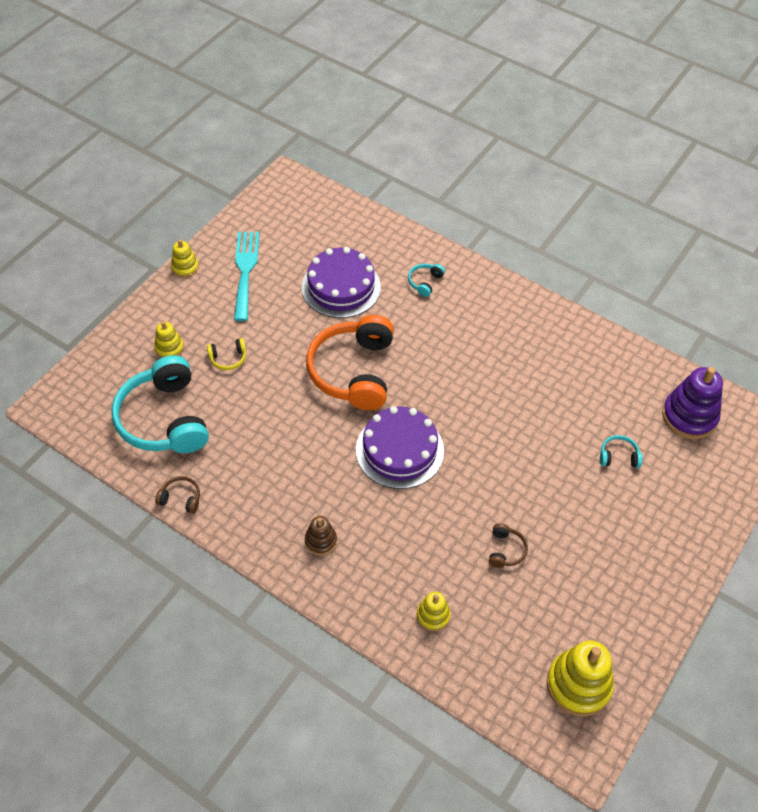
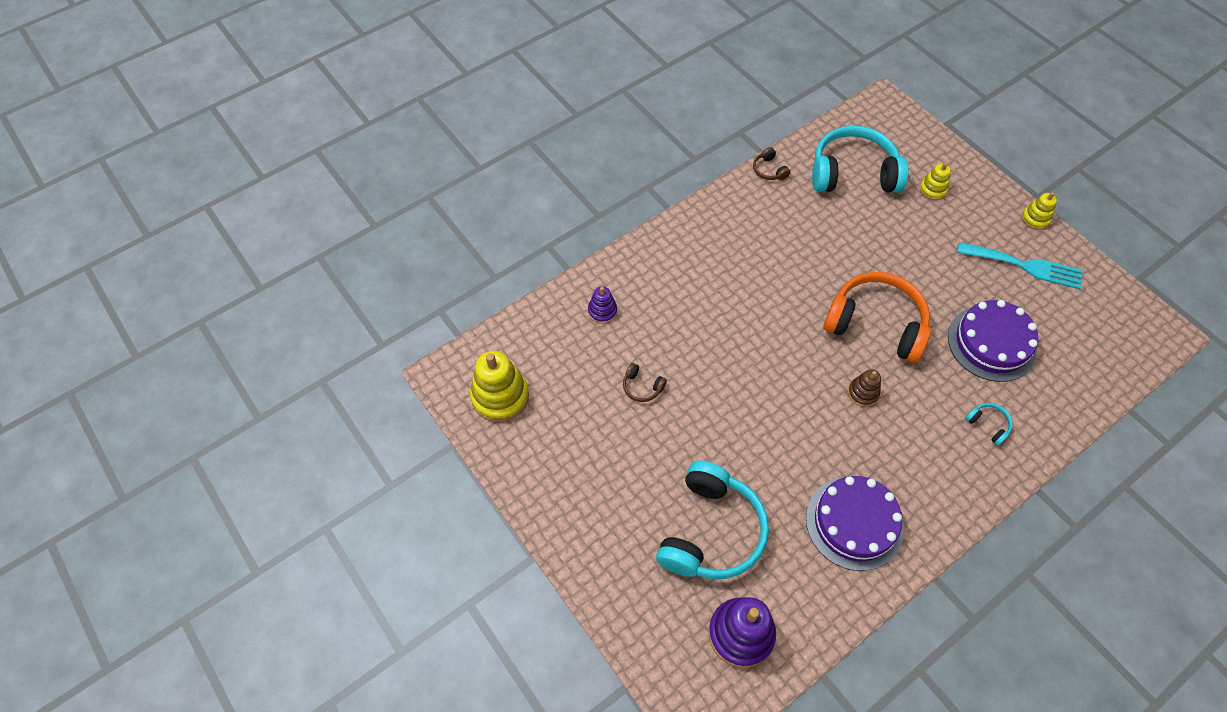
camera: 110 degrees right, 5 degrees up
brown headphones [155,476,200,513] -> brown headphones turned 120 degrees clockwise [753,147,790,180]
yellow headphones [207,338,246,370] -> none
brown stacking toy [305,516,337,555] -> brown stacking toy moved to [848,369,881,407]
purple cake [356,406,444,489] -> purple cake moved to [806,476,904,571]
yellow stacking toy [417,592,451,631] -> purple stacking toy [588,286,617,324]
turquoise headphones [600,435,643,468] -> turquoise headphones [656,461,769,579], size x2.49

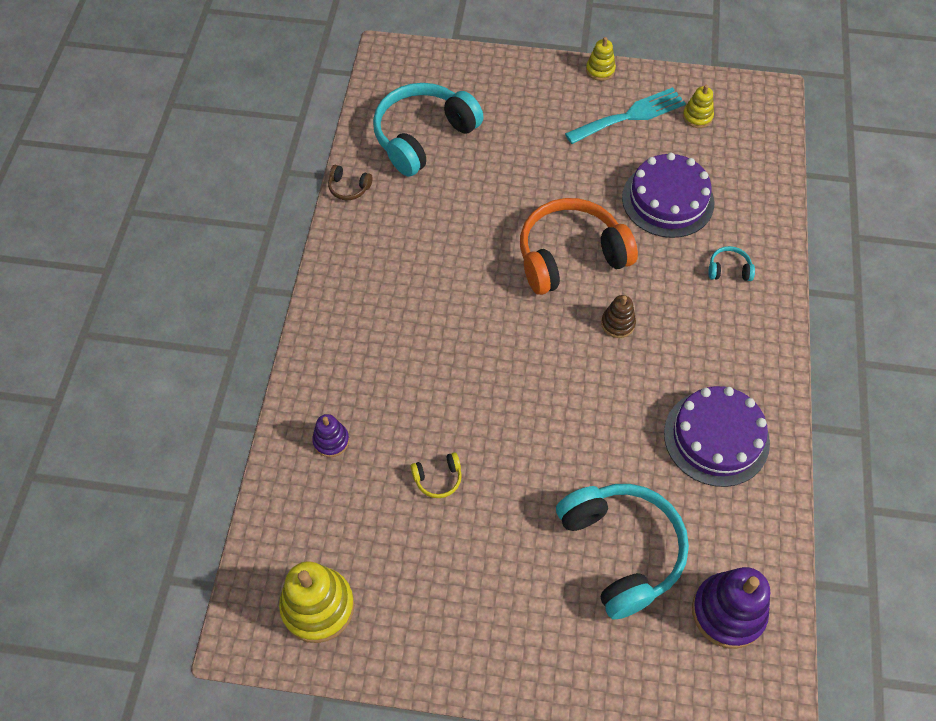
camera: 45 degrees left, 0 degrees up
brown headphones [623,363,667,402] -> yellow headphones [411,452,462,498]
yellow stacking toy [920,162,951,200] -> yellow stacking toy moved to [683,84,714,128]

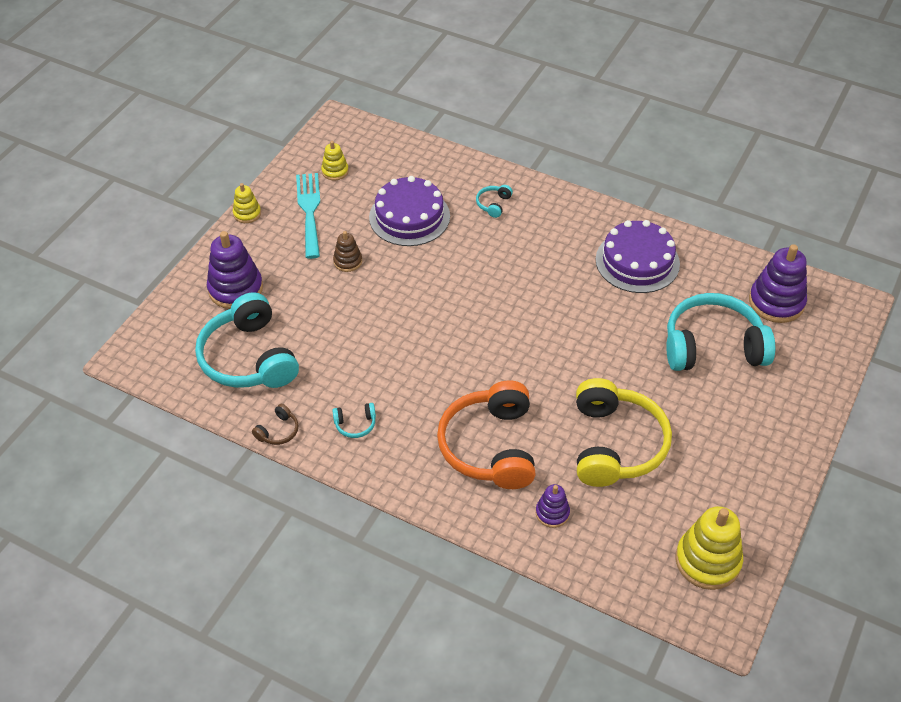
camera: 70 degrees left, 10 degrees down
yellow headphones [411,452,462,498] -> yellow headphones [576,378,672,487], size x2.49
orange headphones [520,198,638,295] -> orange headphones moved to [437,380,536,489]
brown stacking toy [601,295,636,338] -> brown stacking toy moved to [333,231,362,272]
none -> purple stacking toy [207,231,263,309]
none -> turquoise headphones [332,403,376,438]

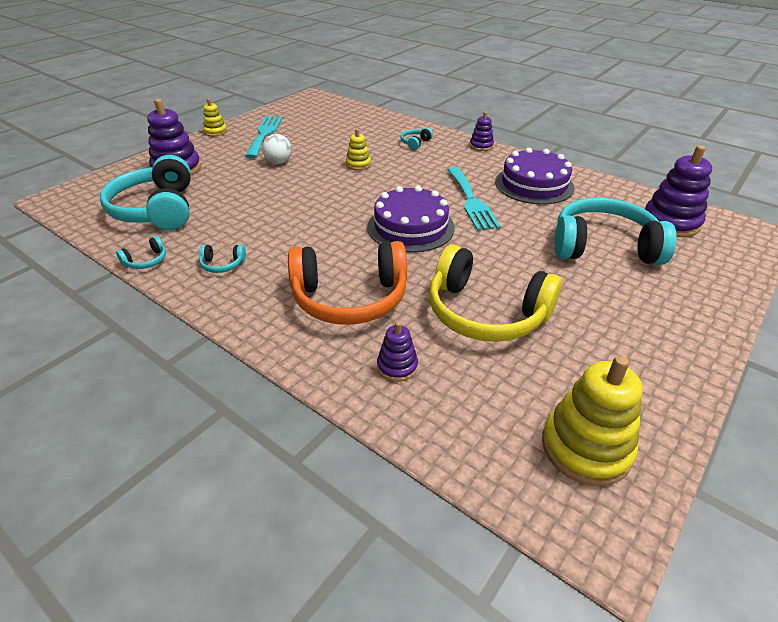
camera: 10 degrees right, 10 degrees down
brown headphones [252,404,298,445] -> turquoise headphones [116,236,166,269]
yellow stacking toy [321,141,349,181] -> yellow stacking toy moved to [346,129,371,170]
brown stacking toy [333,231,362,272] -> white ball [262,134,292,164]
purple cake [369,176,450,246] -> purple cake moved to [367,186,455,253]
orange headphones [437,380,536,489] -> orange headphones turned 105 degrees counterclockwise [288,241,407,325]
yellow headphones [576,378,672,487] -> yellow headphones turned 105 degrees clockwise [429,245,562,342]
none -> turquoise fork [447,167,501,231]
none -> purple stacking toy [470,112,494,151]

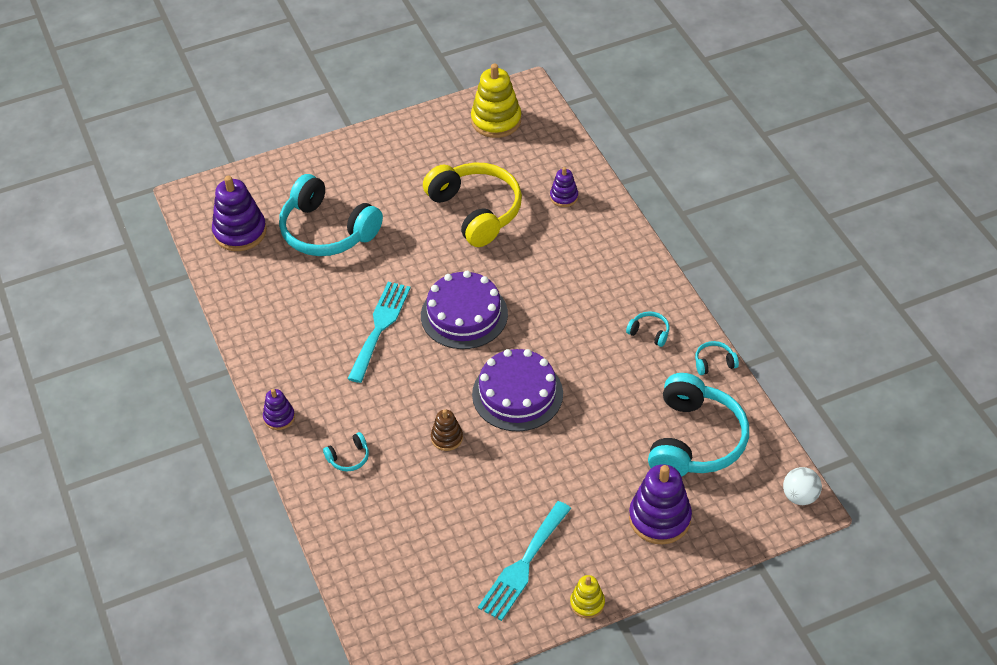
camera: 150 degrees left, 10 degrees up
white ball [262,134,292,164] -> white ball moved to [783,467,822,505]
orange headphones [288,241,407,325] -> none
yellow stacking toy [346,129,371,170] -> brown stacking toy [431,409,463,451]
purple cake [495,148,575,205] -> purple cake moved to [472,349,563,432]

